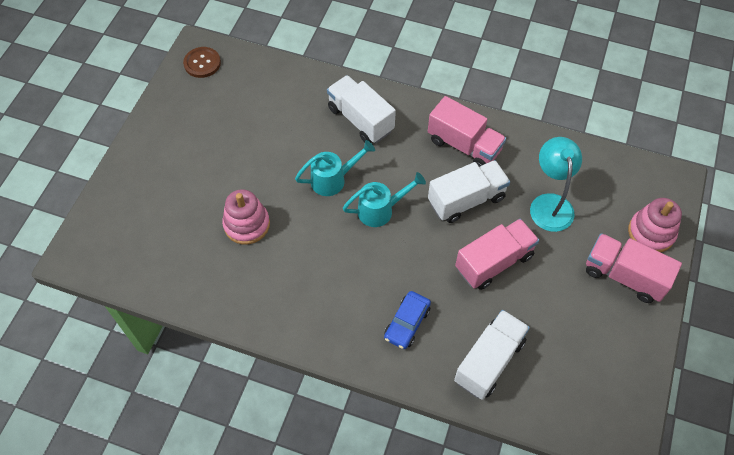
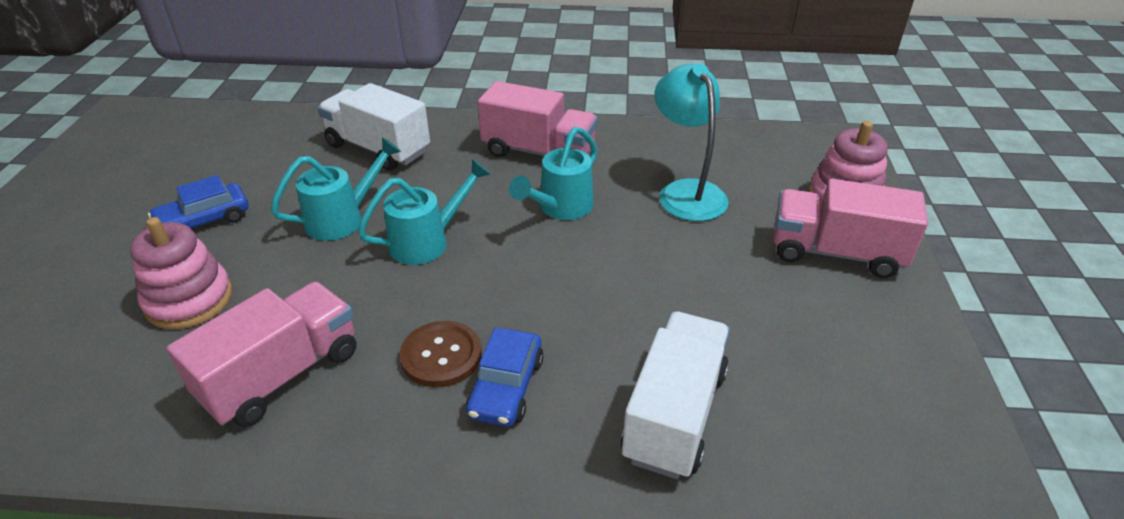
camera: 15 degrees left, 20 degrees down
brown button [183,47,221,78] -> brown button moved to [399,321,482,387]
white truck [428,160,510,223] -> turquoise watering can [509,127,597,220]
pink truck [455,219,539,290] -> pink truck moved to [167,282,357,427]
none -> blue car [148,175,249,228]

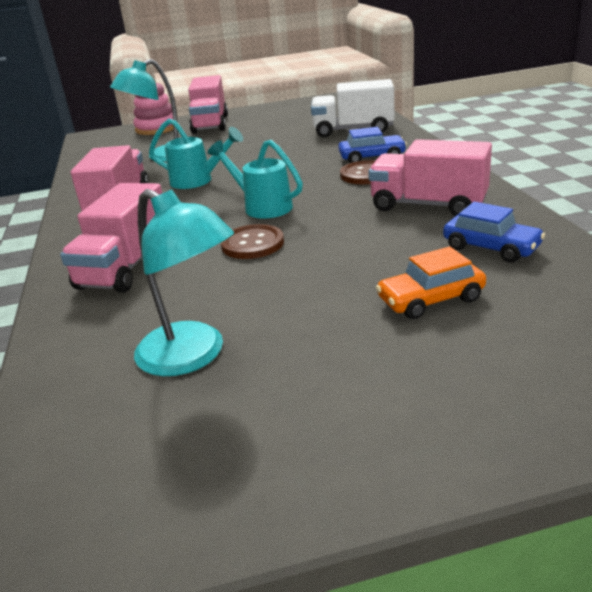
camera: 105 degrees left, 10 degrees down
pink stacking toy [130,217,233,329] -> none
blue car [148,175,249,228] -> blue car moved to [443,202,545,263]
turquoise watering can [271,137,401,241] -> brown button [221,224,284,259]
white truck [318,83,430,171] -> pink truck [60,183,162,293]
none -> turquoise lamp [134,189,234,376]
none -> orange car [376,246,486,319]

